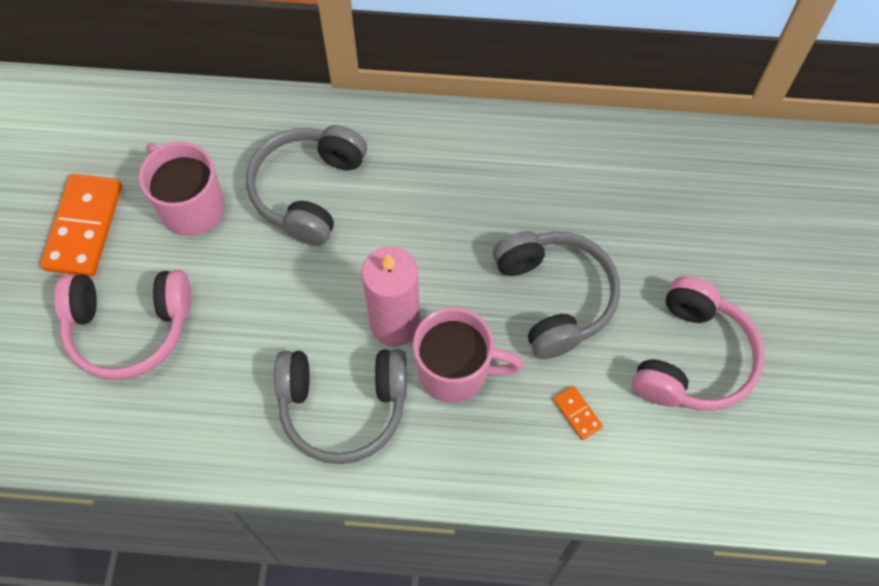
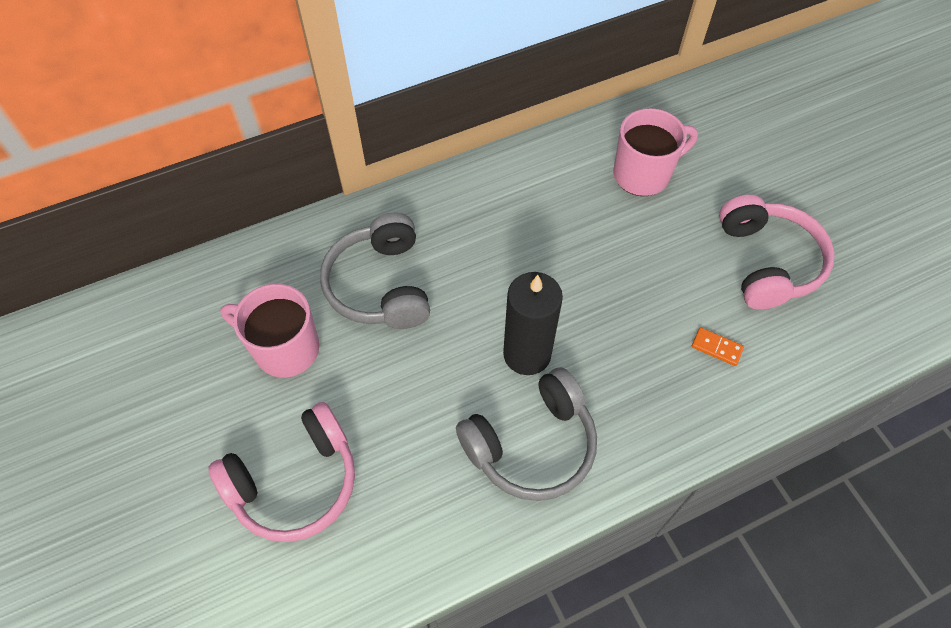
camera: 30 degrees left, 5 degrees down
orange domino [40,174,122,277] -> none
pink candle [362,246,420,346] -> black candle [503,272,563,375]
pink mug [413,307,523,403] -> pink mug moved to [613,108,698,196]
grey headphones [493,231,620,359] -> none

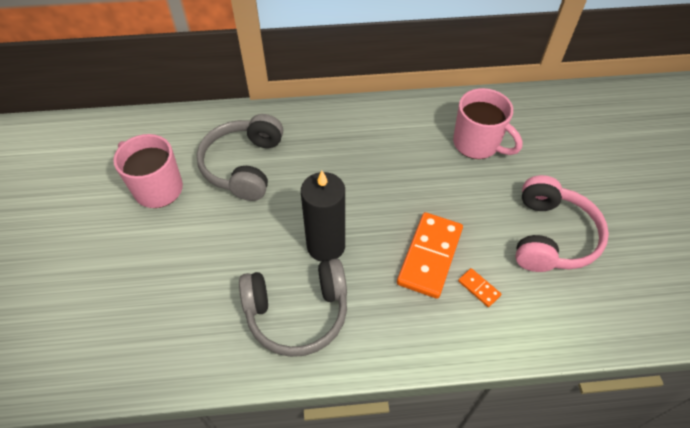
camera: 20 degrees right, 5 degrees down
pink headphones [208,402,355,542] -> none
pink mug [613,108,698,196] -> pink mug turned 45 degrees clockwise [453,88,523,159]
none -> orange domino [397,212,463,299]

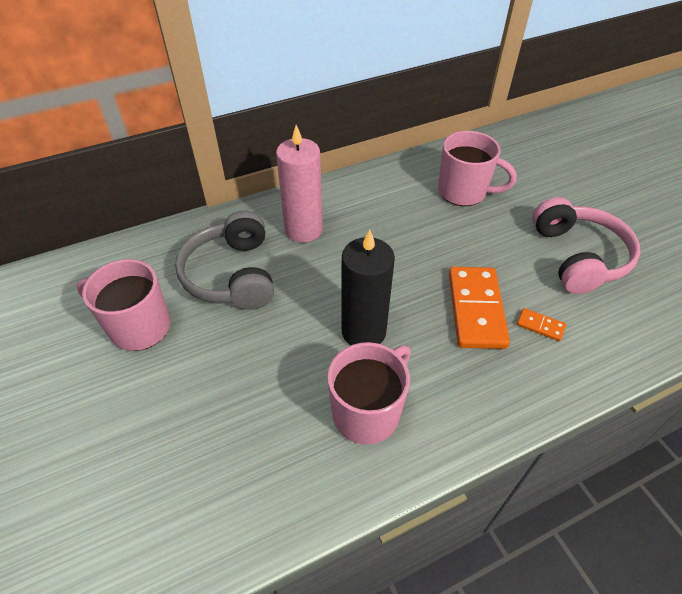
camera: 20 degrees left, 5 degrees down
grey headphones [239,259,347,357] -> pink mug [327,342,411,445]
none -> pink candle [276,125,323,243]

